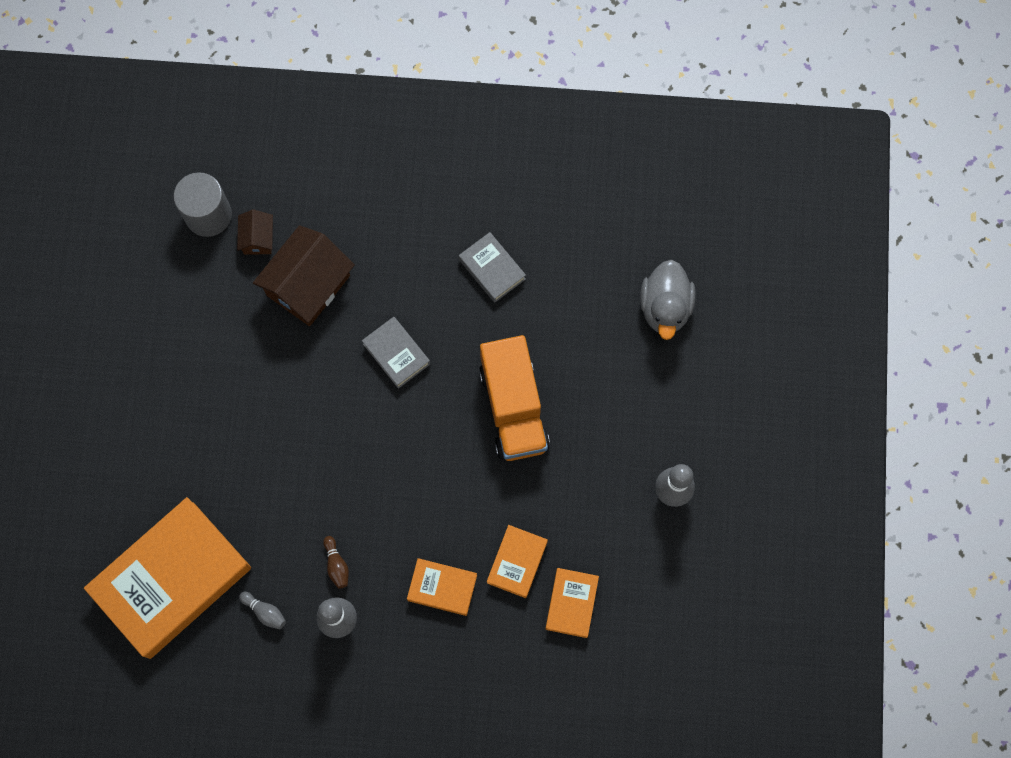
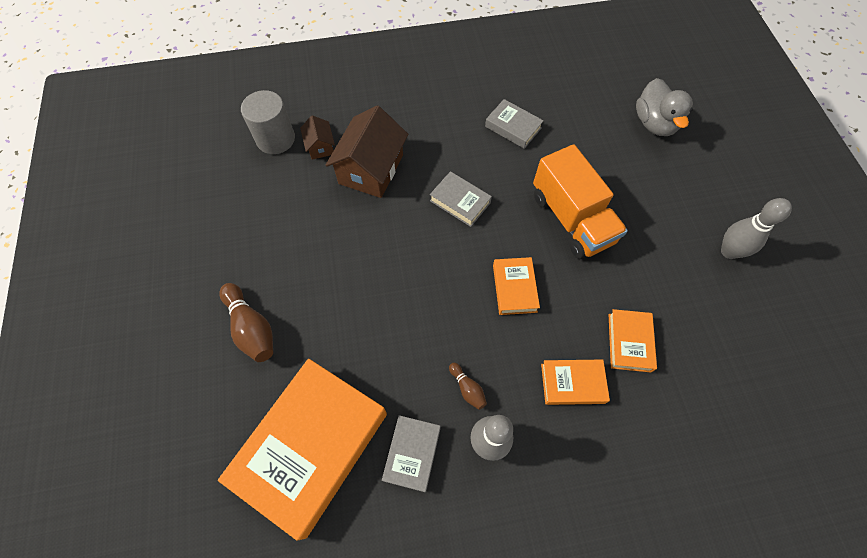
camera: 15 degrees left, 10 degrees down
grey bowling pin [239,592,286,629] -> grey book [382,415,441,492]
orange book [545,568,599,638] -> orange book moved to [493,257,540,315]
none -> brown bowling pin [219,283,273,362]

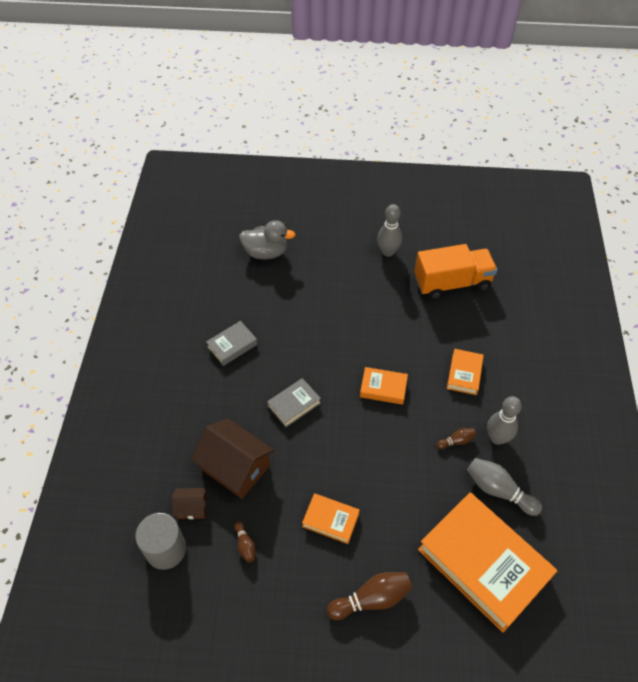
camera: 75 degrees left, 10 degrees down
grey book [382,415,441,492] -> grey bowling pin [467,458,542,516]
orange truck [533,144,628,259] -> orange truck moved to [414,244,497,300]
orange book [608,309,657,372] -> orange book moved to [302,493,360,544]
none -> brown bowling pin [234,521,255,563]

